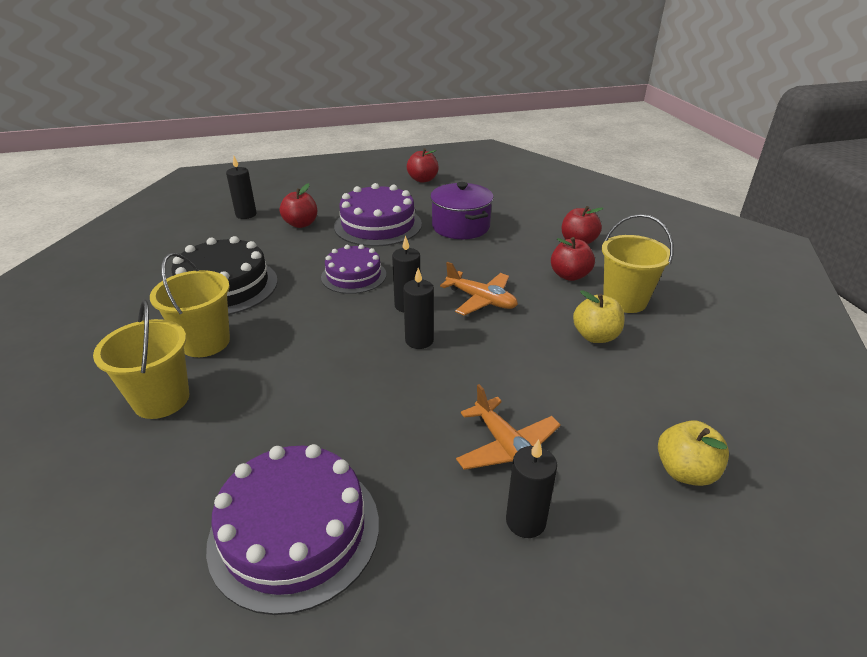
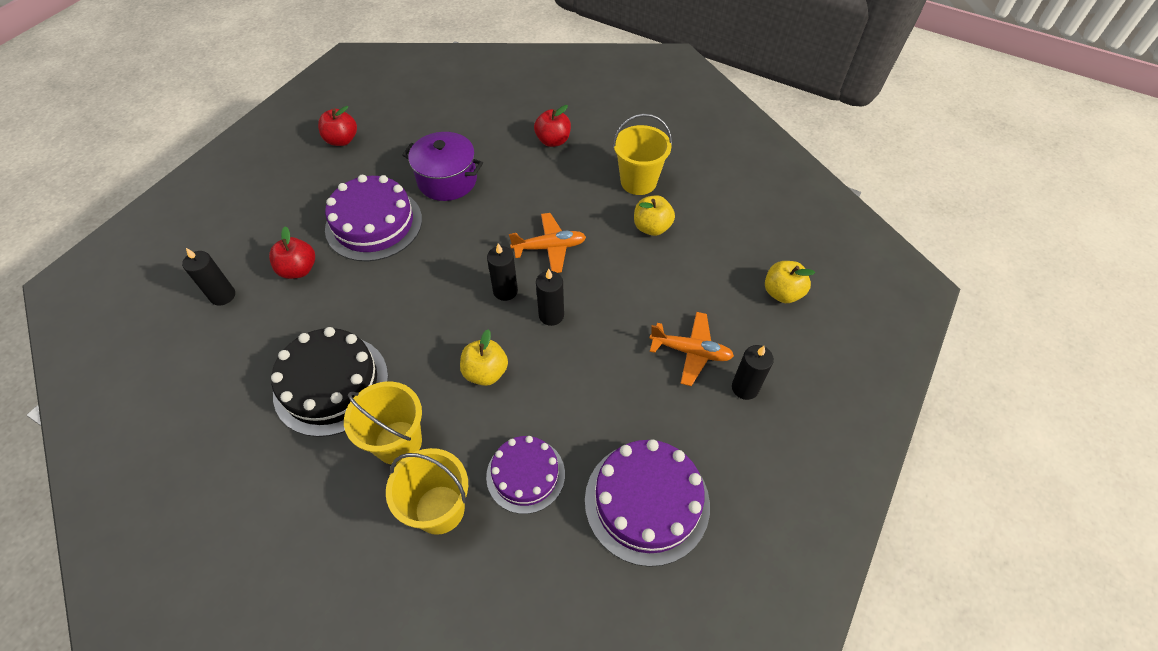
camera: 45 degrees left, 20 degrees up
purple cake [321,244,386,294] -> purple cake moved to [486,436,565,514]
red apple [551,237,595,281] -> none
none -> yellow apple [460,329,508,386]

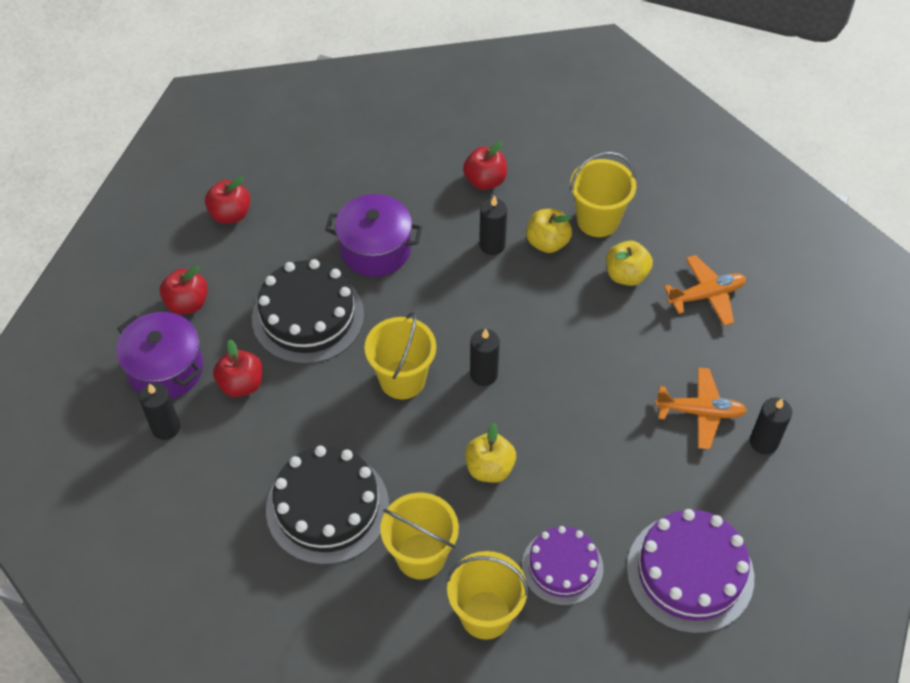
camera: 10 degrees left, 0 degrees up
purple cake [325,175,422,262] -> black cake [252,259,364,364]
orange plane [509,213,586,273] -> orange plane moved to [664,255,746,326]
black candle [536,269,564,326] -> black candle moved to [479,195,507,255]
yellow apple [765,261,815,303] -> yellow apple moved to [526,209,572,253]
none -> purple pot [116,312,203,399]
none -> red apple [160,266,208,315]
none -> yellow bucket [365,312,436,399]

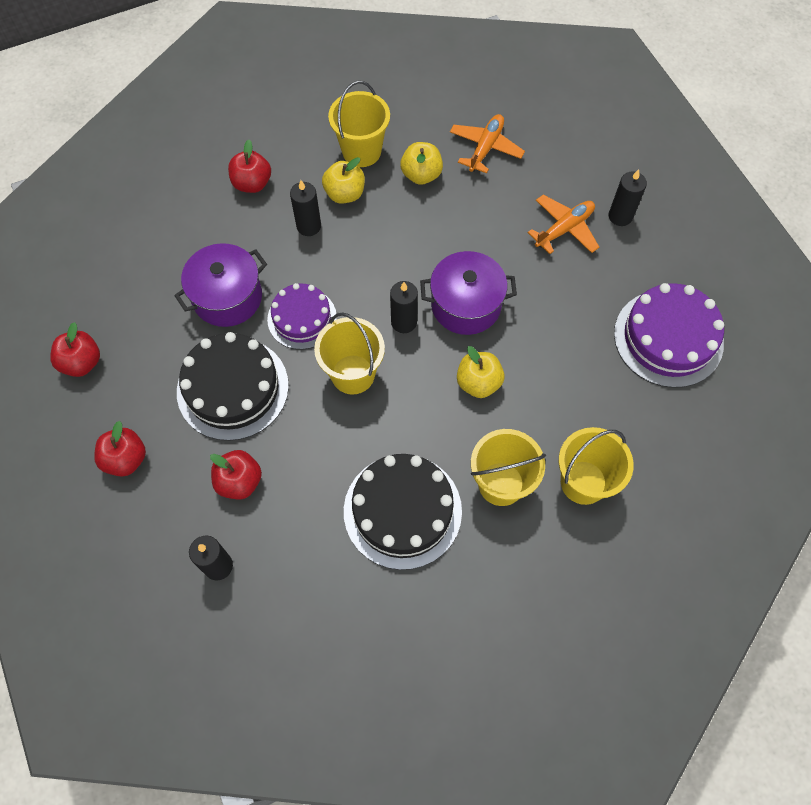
camera: 45 degrees left, 10 degrees up
purple pot [116,312,203,399] -> purple pot moved to [420,251,517,335]
purple cake [522,526,603,606] -> purple cake moved to [267,283,337,350]

